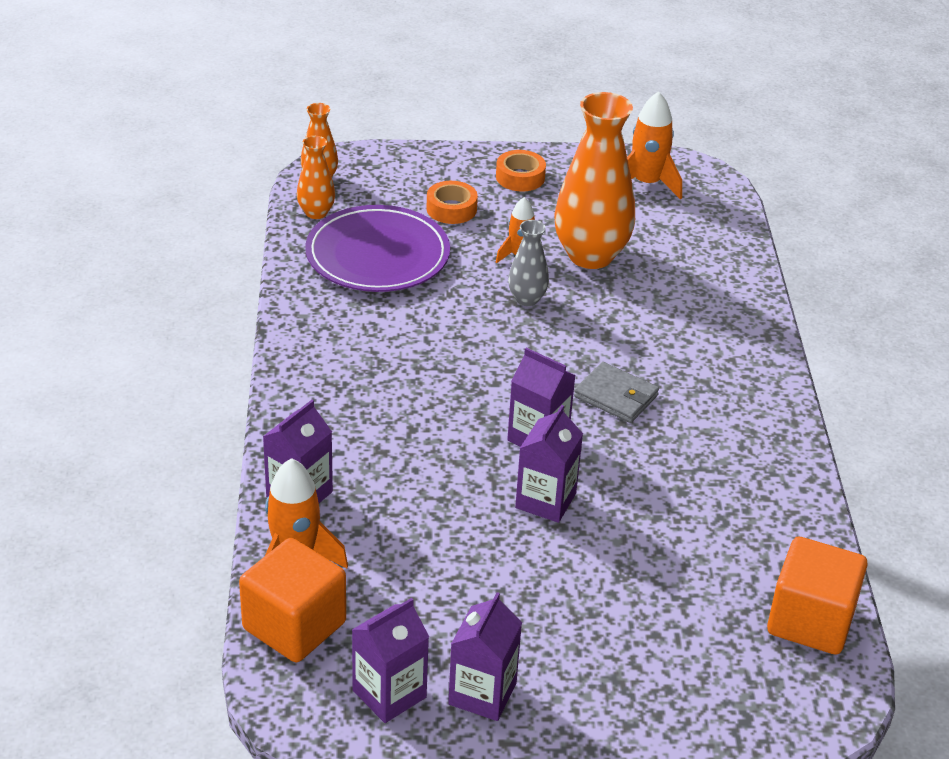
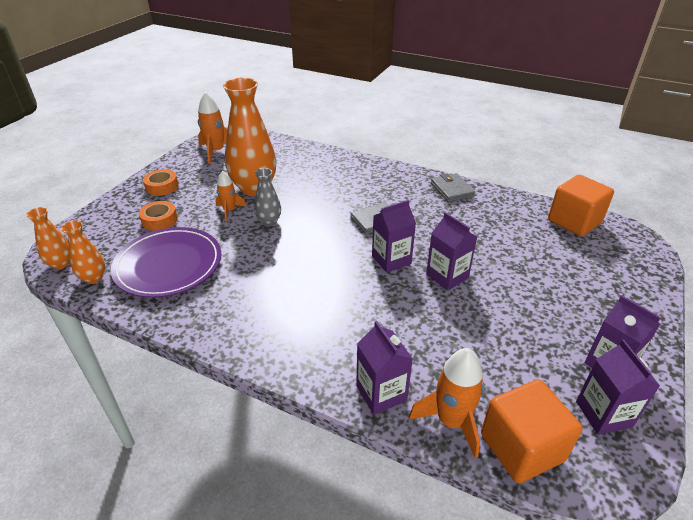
camera: 60 degrees left, 0 degrees up
none -> grey wallet [431,173,476,202]

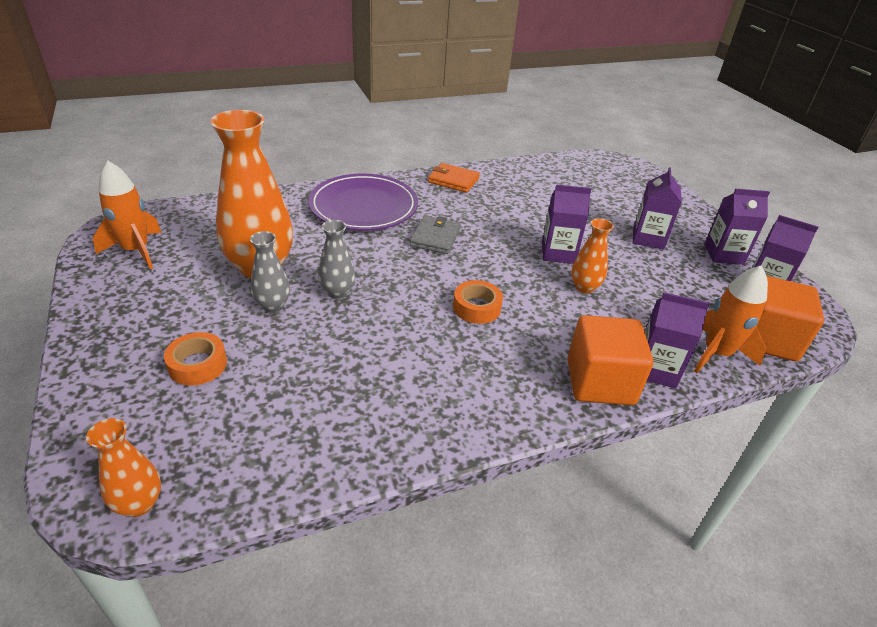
camera: 50 degrees left, 0 degrees up
orange vase [61,220,105,284] -> orange vase moved to [571,218,614,293]
purple plate [111,227,221,298] -> purple plate moved to [308,174,418,231]
orange tape [143,169,179,196] -> orange tape moved to [453,280,503,324]
orange rocket [215,171,246,221] -> grey vase [250,231,290,313]
purple carton [372,200,416,273] -> purple carton moved to [633,167,682,250]
grey wallet [431,173,476,202] -> orange wallet [428,163,480,193]
orange cube [548,175,614,236] -> orange cube moved to [567,315,653,405]

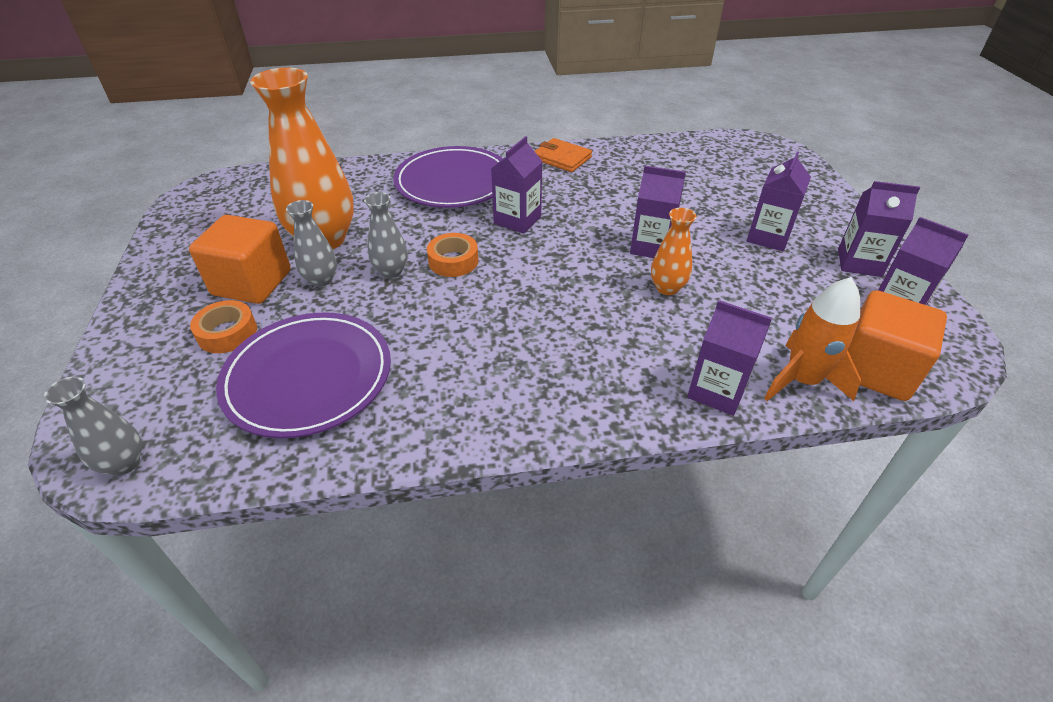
camera: 15 degrees right, 5 degrees up
orange vase [86,418,161,517] -> grey vase [44,377,142,476]
orange rocket [93,161,162,269] -> none
grey wallet [410,216,461,254] -> purple carton [491,136,543,234]
orange tape [453,280,503,324] -> orange tape moved to [427,233,478,277]
orange cube [567,315,653,405] -> orange cube moved to [189,215,291,304]
none -> purple plate [216,312,391,438]

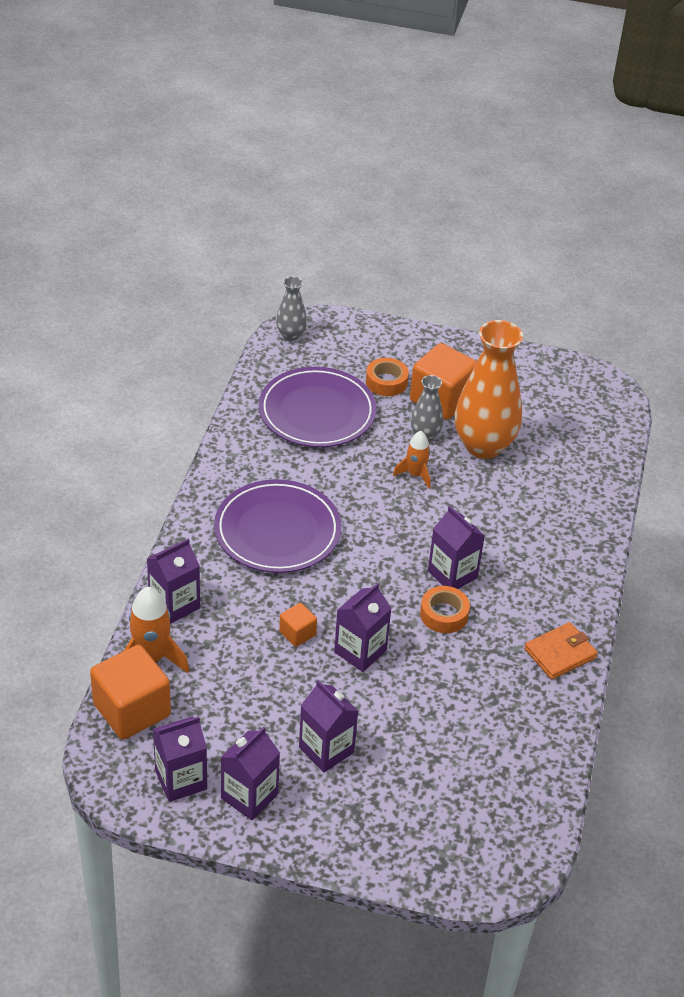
camera: 110 degrees right, 0 degrees up
grey vase [364,192,408,278] -> orange rocket [393,431,431,489]
purple plate [393,146,503,208] -> purple plate moved to [214,479,341,573]
orange tape [427,233,478,277] -> orange tape moved to [420,586,470,633]
orange vase [651,208,696,295] -> orange cube [279,603,317,647]

